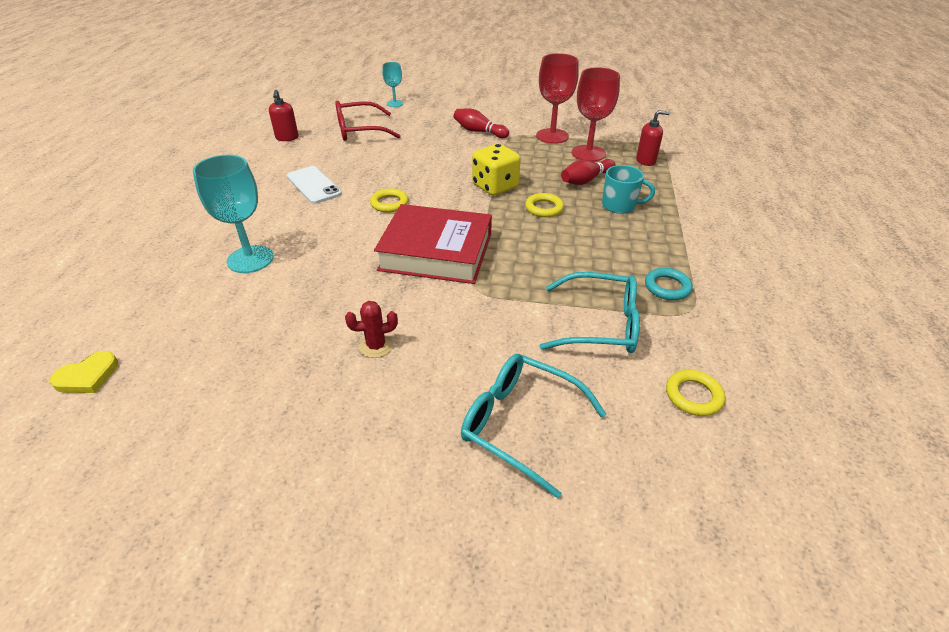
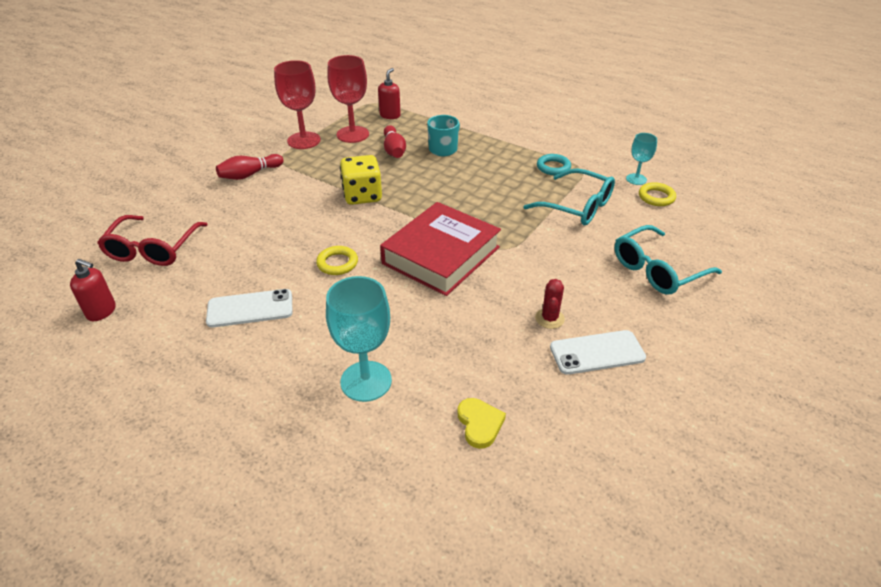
camera: 65 degrees left, 0 degrees up
yellow heart [50,351,118,393] -> yellow heart moved to [458,398,506,449]
turquoise goblet [382,62,403,107] -> turquoise goblet moved to [626,133,657,185]
yellow ring [525,193,564,217] -> none
turquoise glasses [539,272,640,353] -> turquoise glasses turned 90 degrees clockwise [523,168,615,225]
none -> white phone [550,330,646,375]

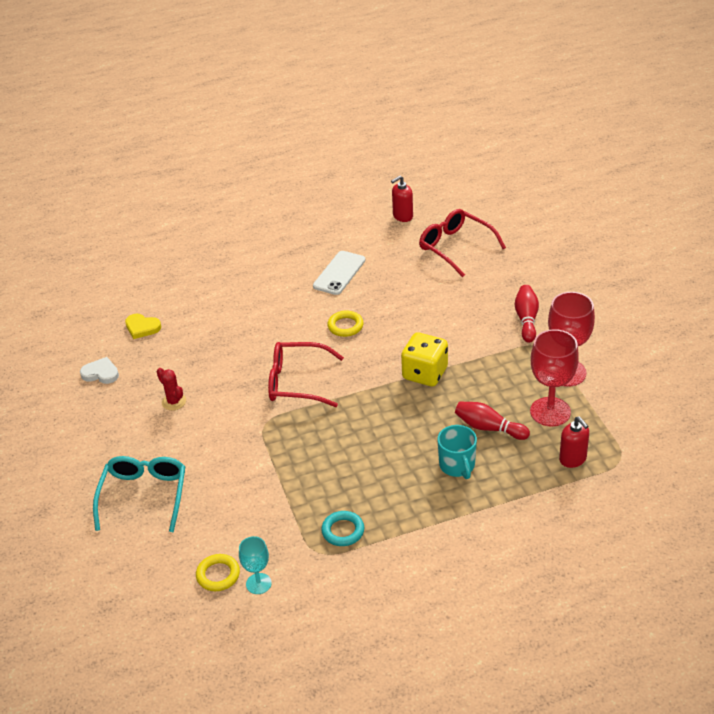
camera: 130 degrees right, 0 degrees up
turquoise goblet [326,276,392,402] -> none
red book [380,202,501,296] -> red glasses [268,342,344,407]
turquoise glasses [523,168,615,225] -> none
white phone [550,330,646,375] -> none
none -> white heart [80,357,119,384]

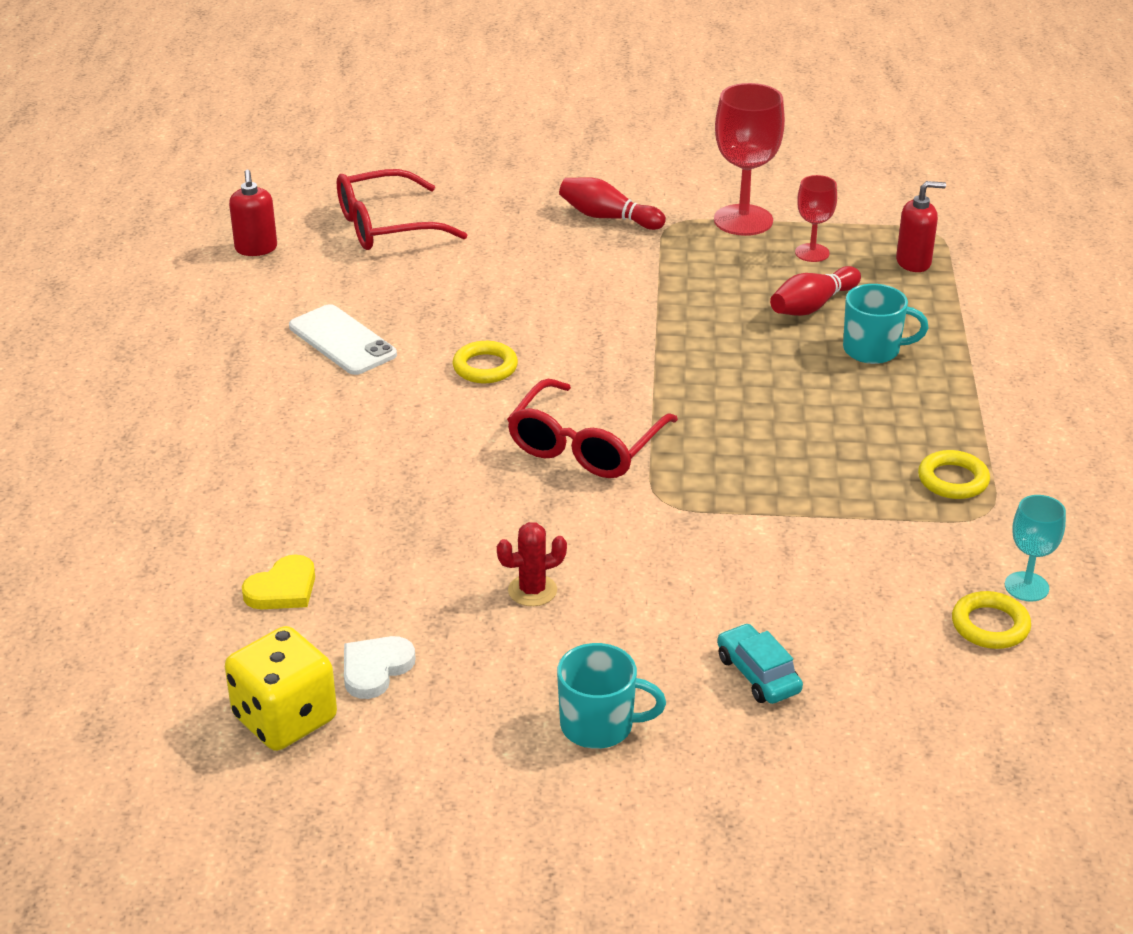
camera: 70 degrees left, 5 degrees down
turquoise glasses [93,456,186,532] -> turquoise car [717,623,803,704]
turquoise ring [321,511,364,546] -> yellow ring [918,450,990,499]
yellow dice [401,332,448,387] -> yellow dice moved to [225,626,337,751]
red goblet [530,329,579,427] -> red goblet [795,175,837,262], size x0.56
none -> turquoise mug [557,643,666,749]

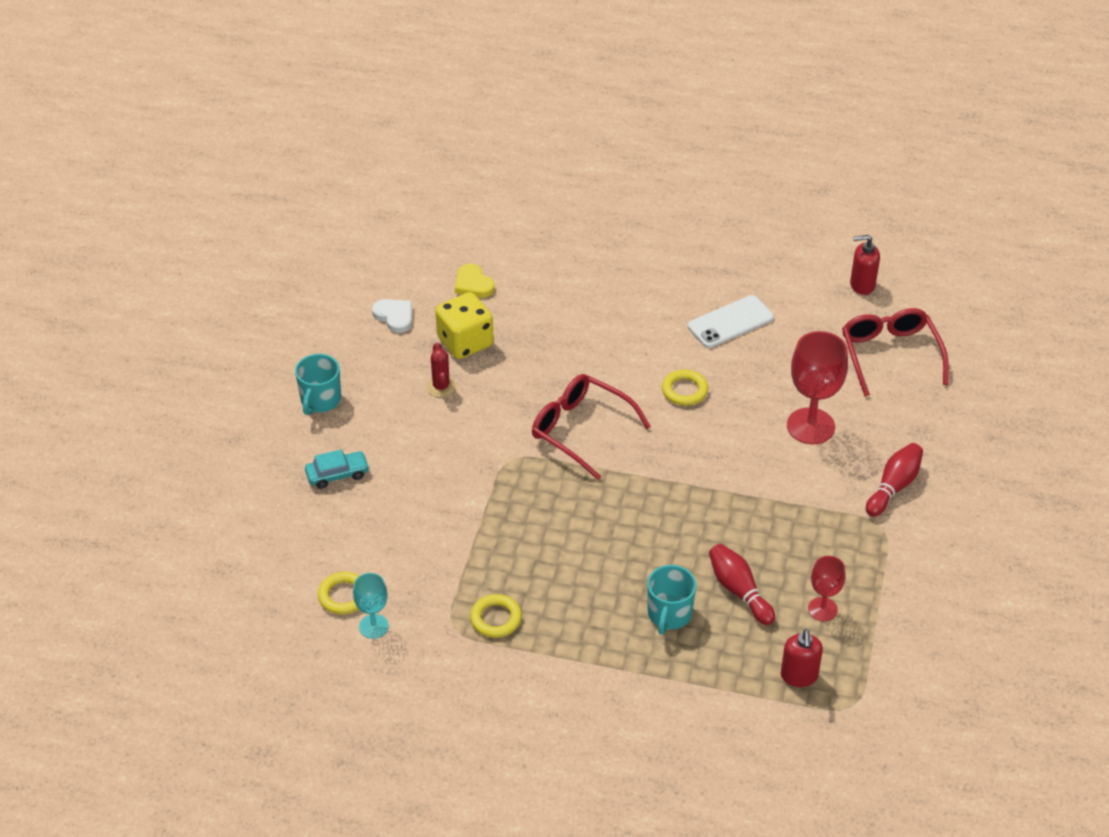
camera: 100 degrees right, 10 degrees up
yellow dice [225,626,337,751] -> yellow dice moved to [435,292,494,359]
red goblet [714,83,785,236] -> red goblet moved to [787,331,848,444]

